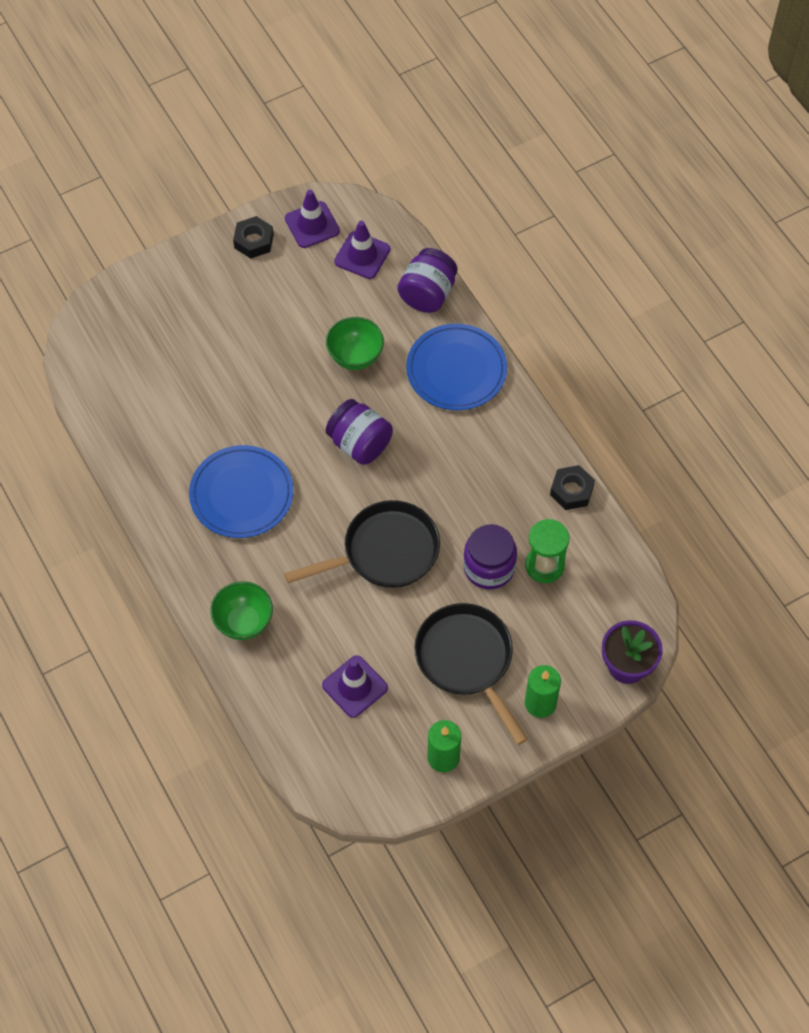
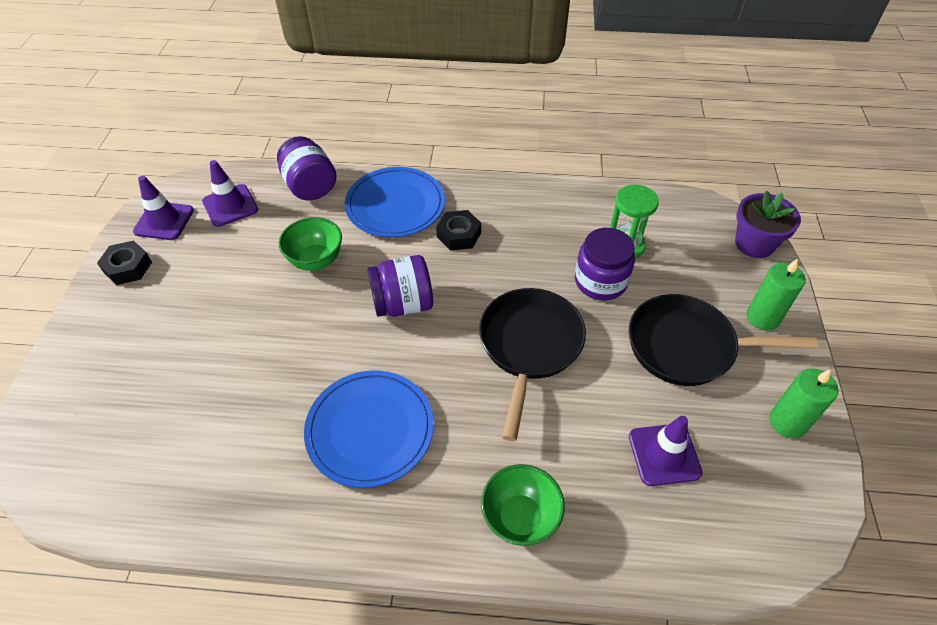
camera: 55 degrees left, 10 degrees down
black nut [550,465,595,510] -> black nut moved to [436,210,481,250]

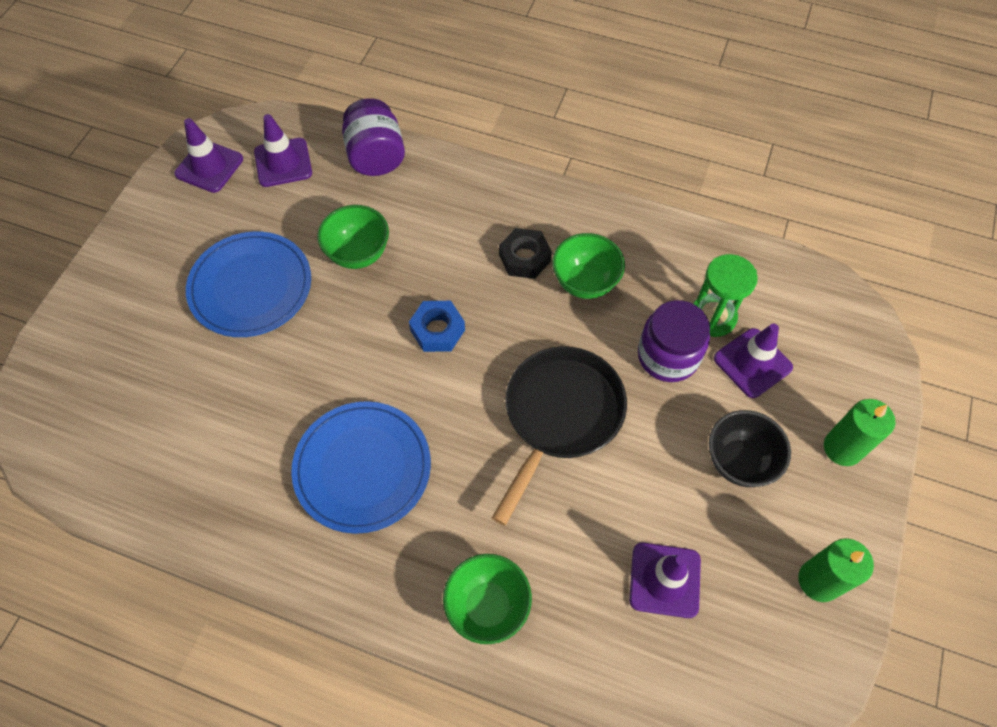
camera: 15 degrees right, 10 degrees up
black nut [97,240,152,285] -> none
blue plate [345,167,445,237] -> blue plate moved to [186,232,311,337]
purple jar [367,255,433,317] -> blue nut [409,301,465,352]
black pan [629,294,818,386] -> black bowl [709,410,791,487]
purple flower pot [735,191,801,258] -> none
none -> green bowl [552,233,625,299]
none -> purple traffic cone [714,324,793,398]

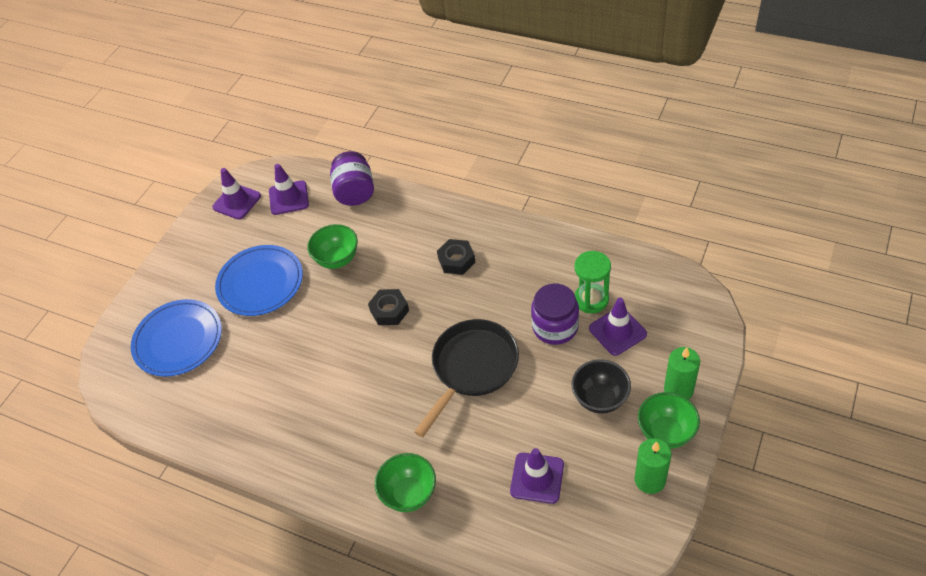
camera: 10 degrees right, 10 degrees down
blue plate [291,401,431,534] -> blue plate moved to [131,299,222,377]
blue nut [409,301,465,352] -> black nut [368,289,409,325]
green bowl [552,233,625,299] -> green bowl moved to [638,392,700,449]

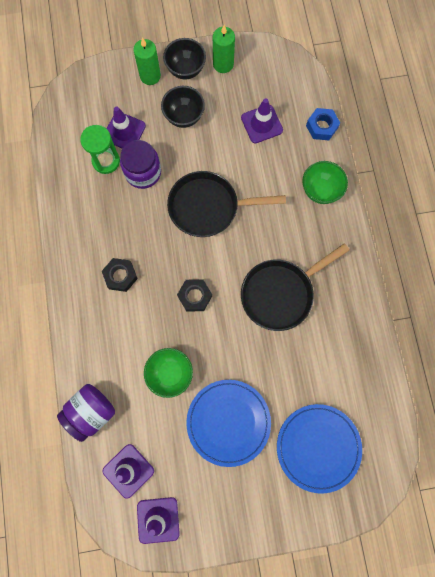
camera: 130 degrees left, 25 degrees up
green bowl [638,392,700,449] -> black bowl [163,38,206,80]
none -> black pan [241,243,349,331]
none -> blue nut [306,108,340,140]

